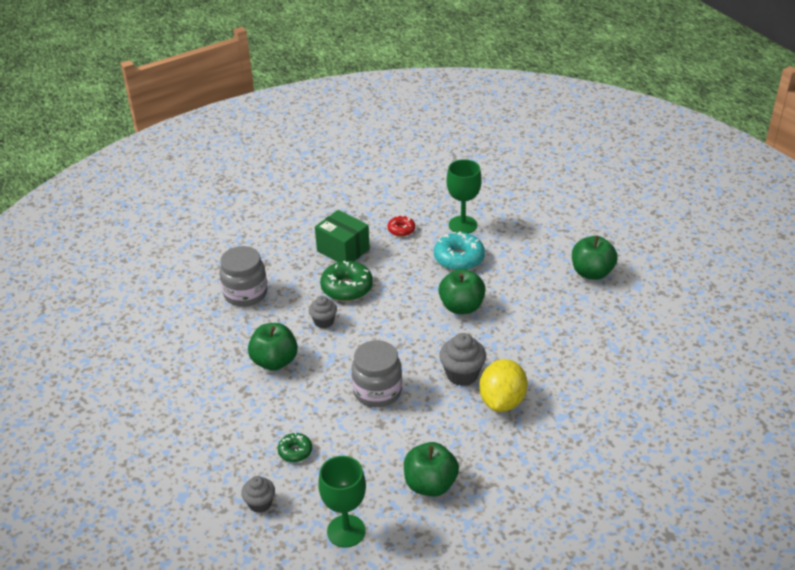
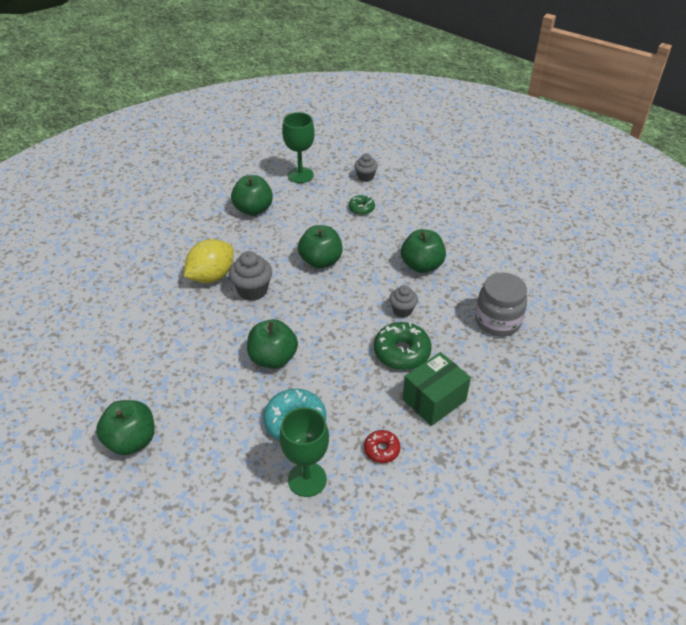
camera: 160 degrees right, 5 degrees up
green box [315,210,370,262] -> green box turned 60 degrees counterclockwise [403,352,471,426]
grey jar [352,340,402,407] -> green apple [298,225,343,269]
yellow lemon [479,359,527,412] -> yellow lemon turned 45 degrees clockwise [184,239,234,283]

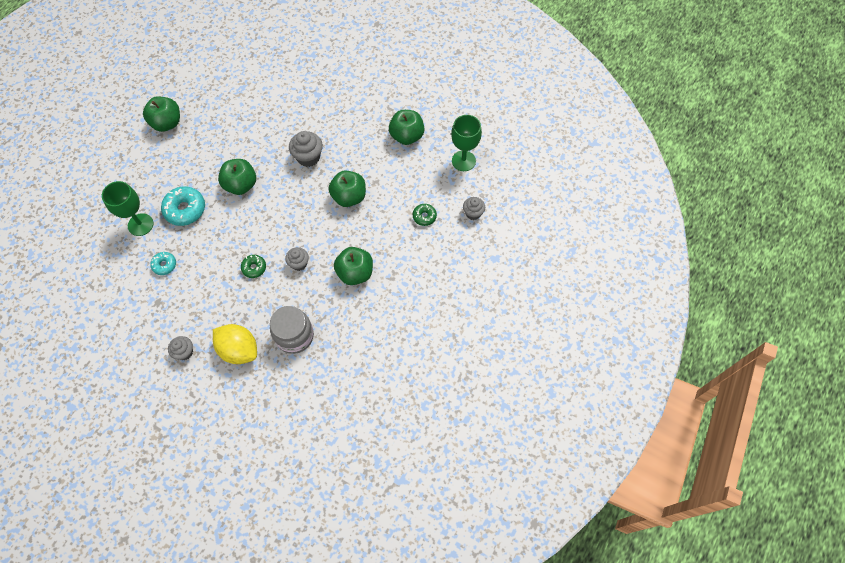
camera: 80 degrees right, 20 degrees up
yellow lemon [184,239,234,283] -> yellow lemon moved to [213,324,257,364]
red donut [364,430,401,463] -> turquoise donut [150,252,176,275]
green donut [374,322,432,370] -> green donut [241,255,266,278], size x0.56
green box [403,352,471,426] -> none
none -> grey cupcake [168,336,193,360]

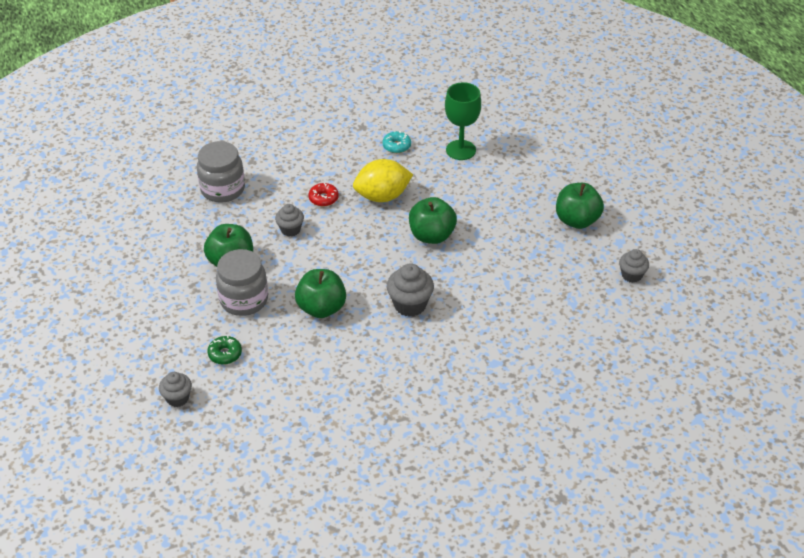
camera: 130 degrees right, 20 degrees down
turquoise donut [161,186,205,226] -> none
grey cupcake [168,336,193,360] -> grey cupcake moved to [619,249,649,283]
yellow lemon [213,324,257,364] -> yellow lemon moved to [353,159,413,202]
green donut [241,255,266,278] -> red donut [308,183,339,206]
green apple [389,110,424,145] -> none
green goblet [451,115,482,171] -> none
none -> grey jar [216,249,268,316]

